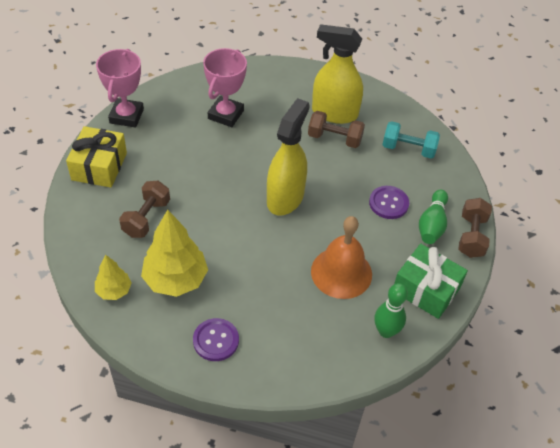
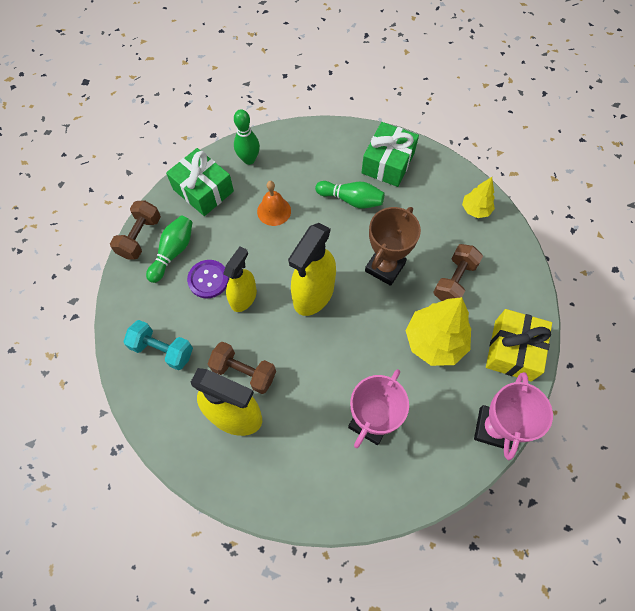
camera: 170 degrees left, 15 degrees up
yellow tree [141,210,208,297] -> yellow tree moved to [405,297,471,366]
purple button [193,318,239,361] -> green gift [361,122,419,187]
orange bell [311,216,372,299] -> orange bell [257,181,291,226], size x0.61
none -> yellow spray bottle [223,246,257,312]
none -> green bowling pin [315,181,384,209]
none -> brown trophy [365,207,421,286]

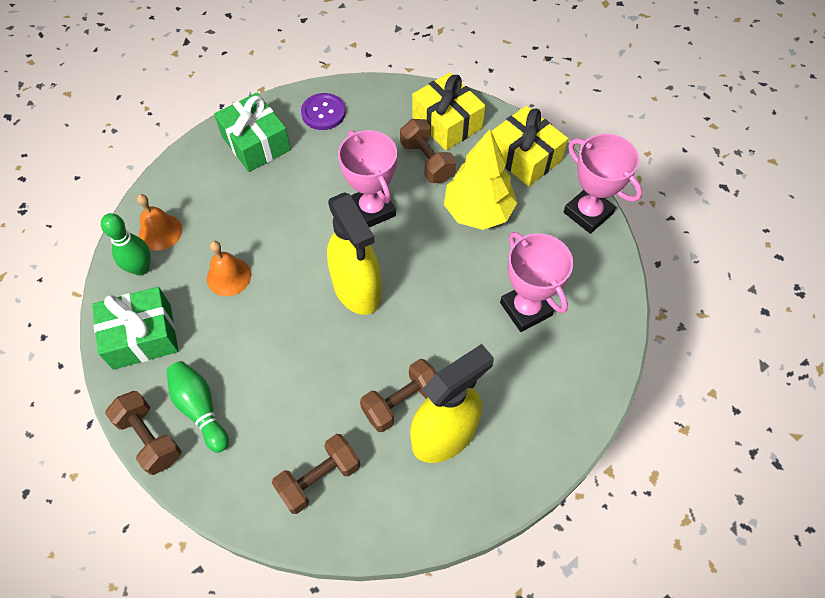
camera: 60 degrees left, 5 degrees down
turquoise dumbbell [124,320,193,370] -> brown dumbbell [272,434,360,514]
purple button [187,260,229,299] -> purple button moved to [301,93,346,130]
yellow spray bottle [223,246,257,312] -> none
green bowling pin [315,181,384,209] -> none
brown trophy [365,207,421,286] -> pink trophy [338,130,397,227]
yellow tree [462,177,495,218] -> none
none -> orange bell [137,194,182,250]
none -> yellow gift [412,72,486,150]

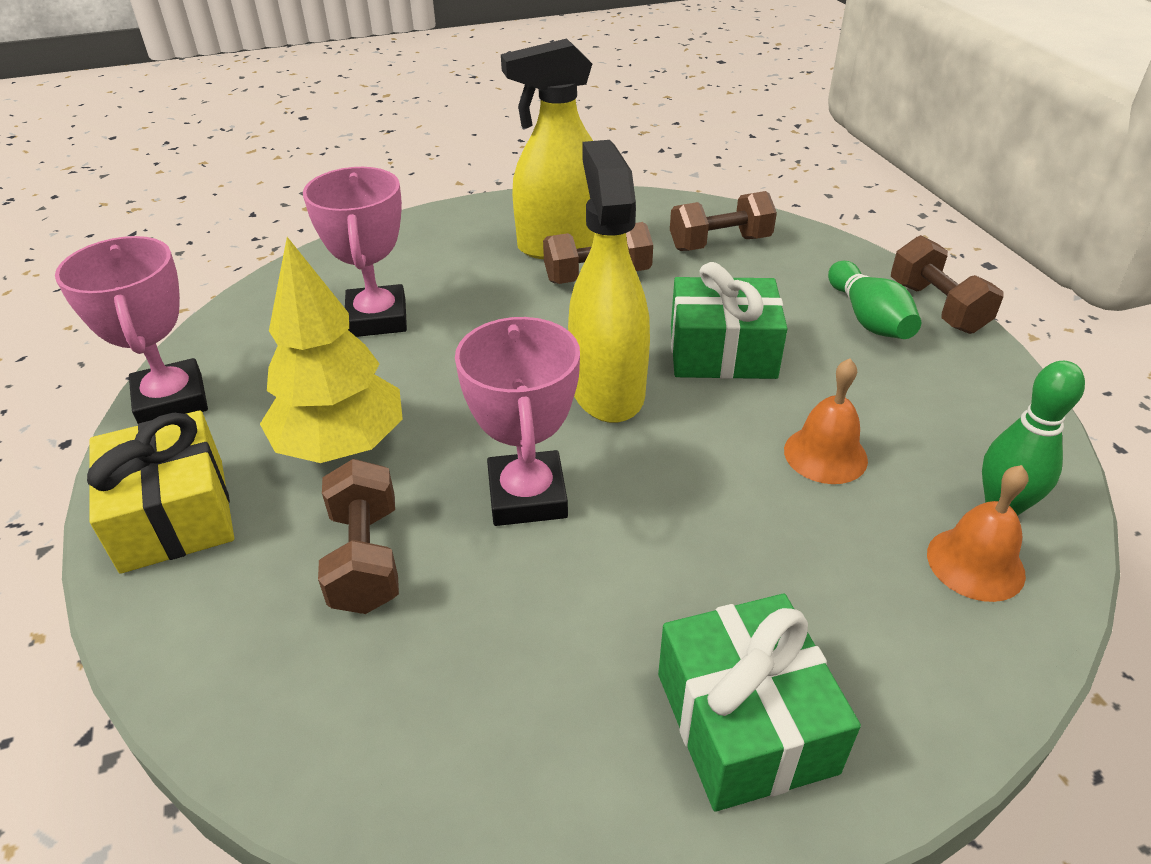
camera: 160 degrees left, 20 degrees down
green gift [92,287,178,370] -> green gift moved to [671,262,788,379]
purple button [301,93,346,130] -> none
yellow gift [412,72,486,150] -> none

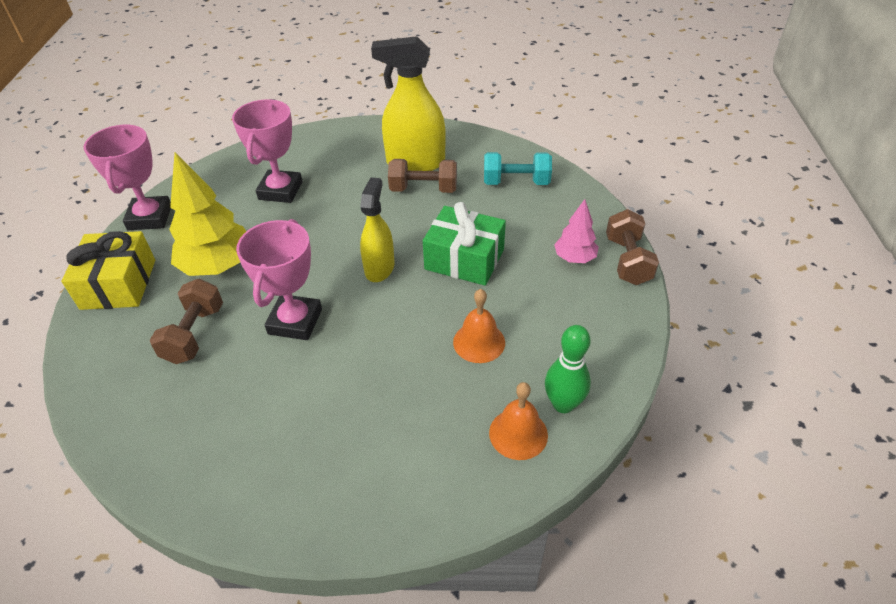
camera: 20 degrees right, 5 degrees up
yellow spray bottle [568,140,650,423] -> yellow spray bottle [360,177,394,282], size x0.64
green gift [658,594,861,811] -> none
brown dumbbell [670,191,777,251] -> turquoise dumbbell [484,152,552,185]
green bowling pin [828,261,921,339] -> pink tree [554,199,599,263]

